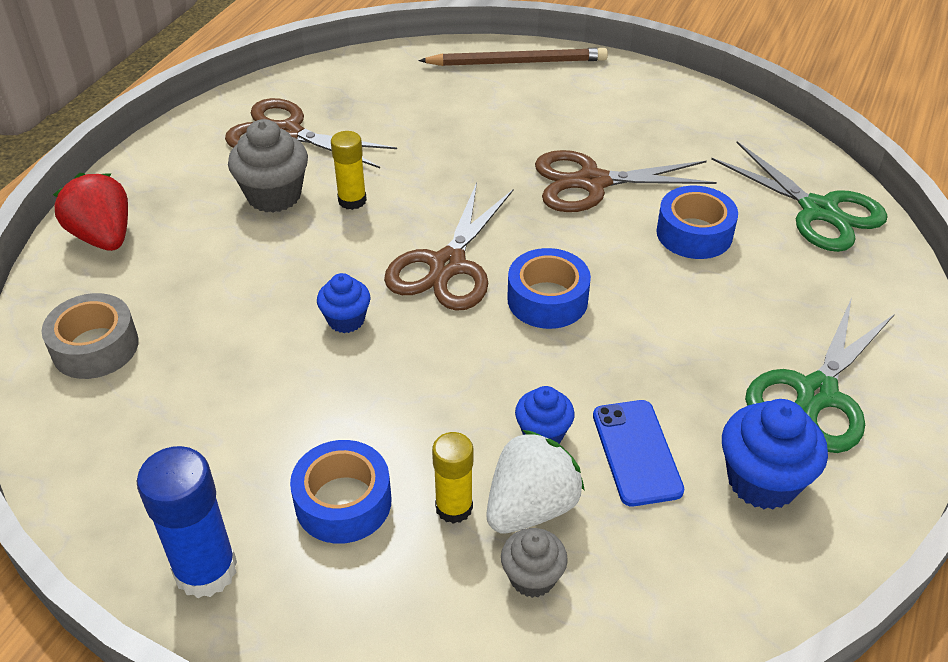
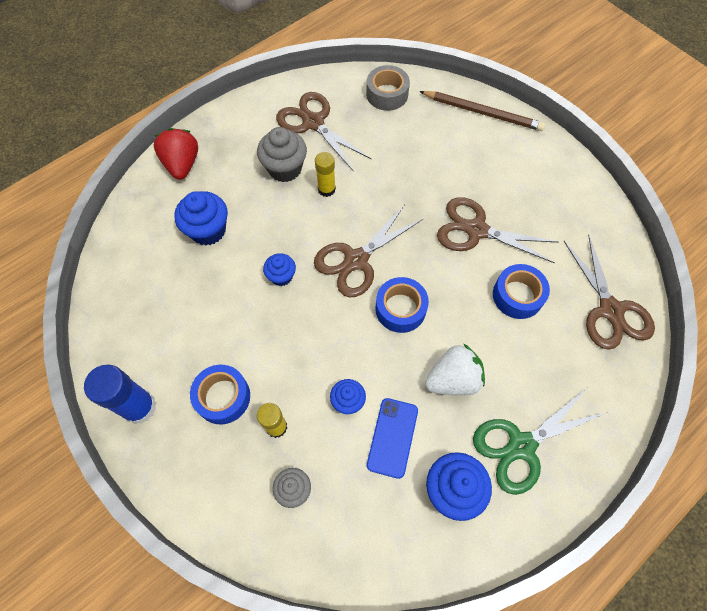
camera: 25 degrees right, 20 degrees up
grey tape [41,293,139,379] -> grey tape moved to [366,65,410,111]
white strawberry [486,430,585,534] -> white strawberry moved to [425,344,485,395]
green scissors [711,141,888,252] -> brown scissors [564,234,655,350]
none -> blue cupcake [174,191,228,246]

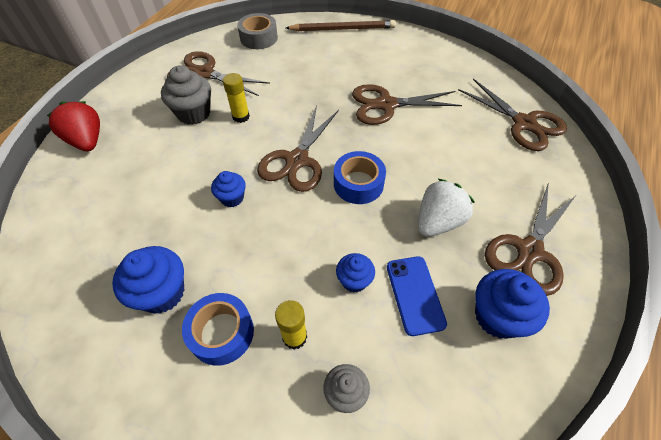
camera: 25 degrees left, 10 degrees down
blue glue stick [84,365,156,424] -> none
blue cupcake [174,191,228,246] -> blue cupcake moved to [112,246,184,314]
green scissors [473,388,605,495] -> brown scissors [485,183,575,296]
blue tape [493,264,550,319] -> none

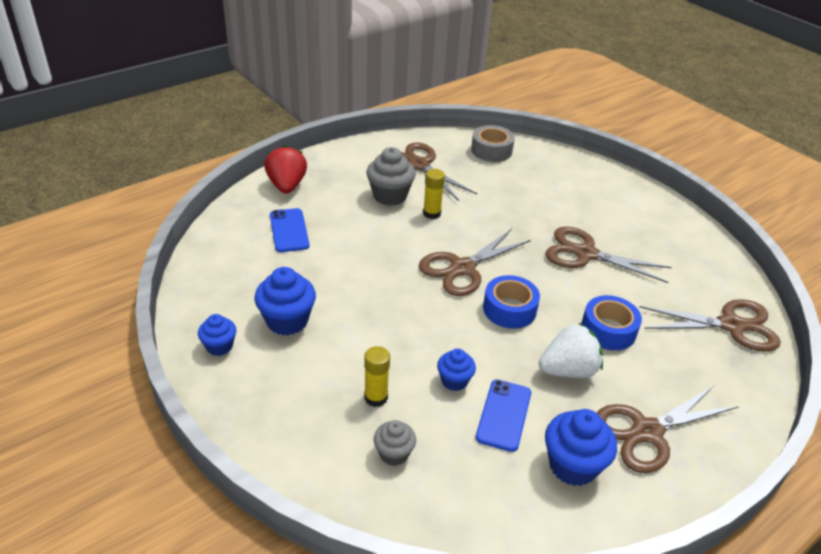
camera: 25 degrees right, 15 degrees down
blue tape [182,293,254,366] -> blue tape moved to [581,295,642,350]
blue cupcake [211,171,246,207] -> blue cupcake moved to [198,314,236,356]
brown pencil [286,20,396,32] -> none
brown scissors [458,79,567,151] -> brown scissors turned 75 degrees counterclockwise [639,299,781,352]
none -> blue phone [270,208,309,252]

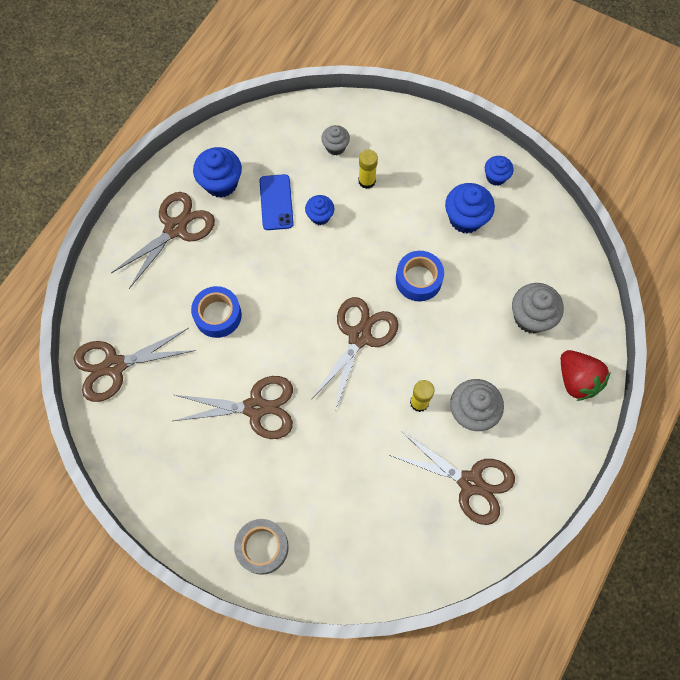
camera: 160 degrees right, 30 degrees up
blue phone [270,208,309,252] -> grey cupcake [512,283,564,333]
grey tape [471,125,515,162] -> grey tape moved to [234,519,289,575]
blue tape [483,275,540,329] -> blue tape moved to [396,251,444,301]
white strawberry [539,323,603,378] -> none

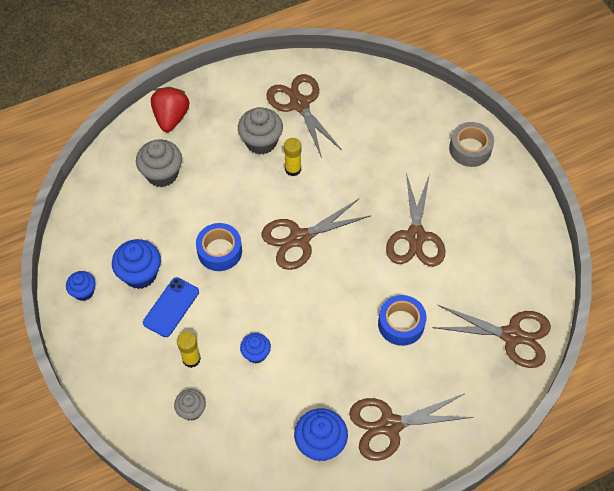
camera: 145 degrees left, 10 degrees down
brown scissors [173,376,293,439] -> brown scissors turned 120 degrees counterclockwise [386,172,445,266]
blue phone [259,174,294,230] -> blue phone moved to [143,277,199,337]

